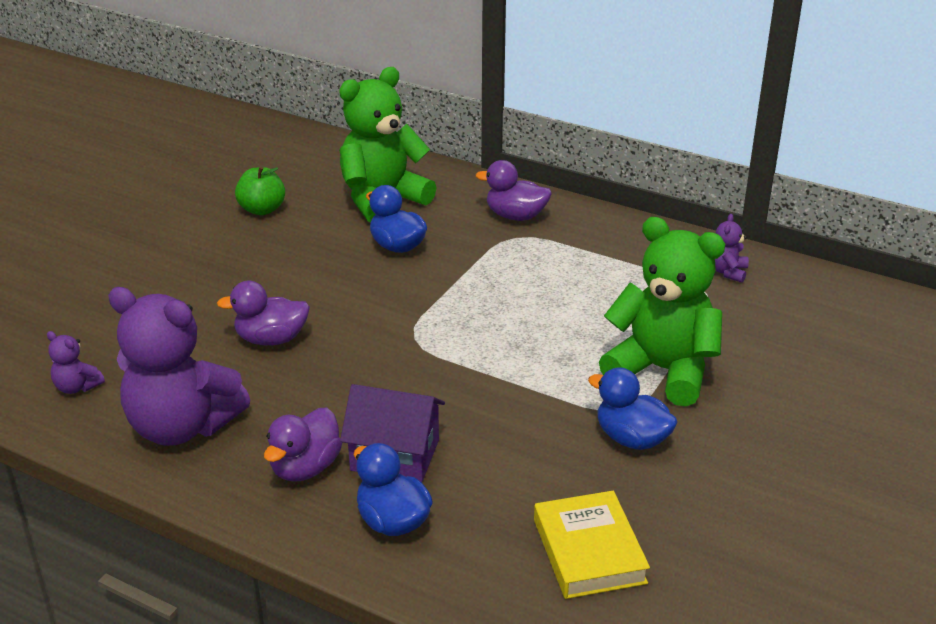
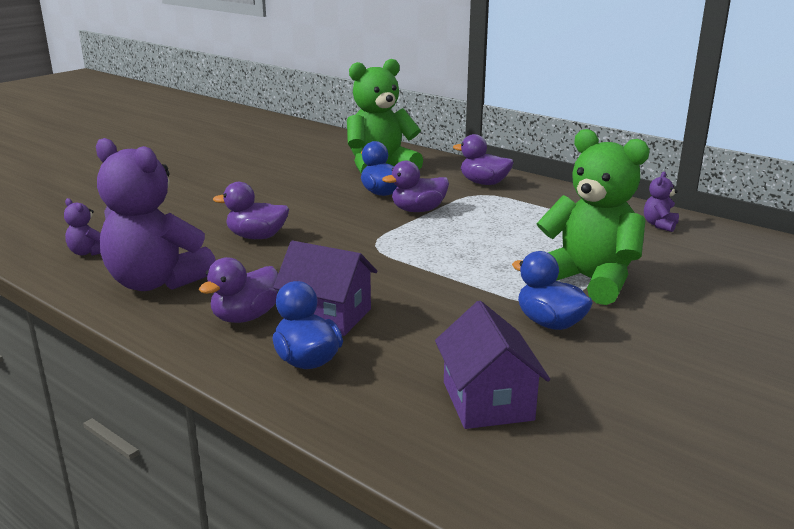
camera: 10 degrees right, 10 degrees down
green apple [235,166,285,215] -> none
yellow book [534,491,650,599] -> purple house [435,301,550,429]
none -> purple duck [382,161,449,212]

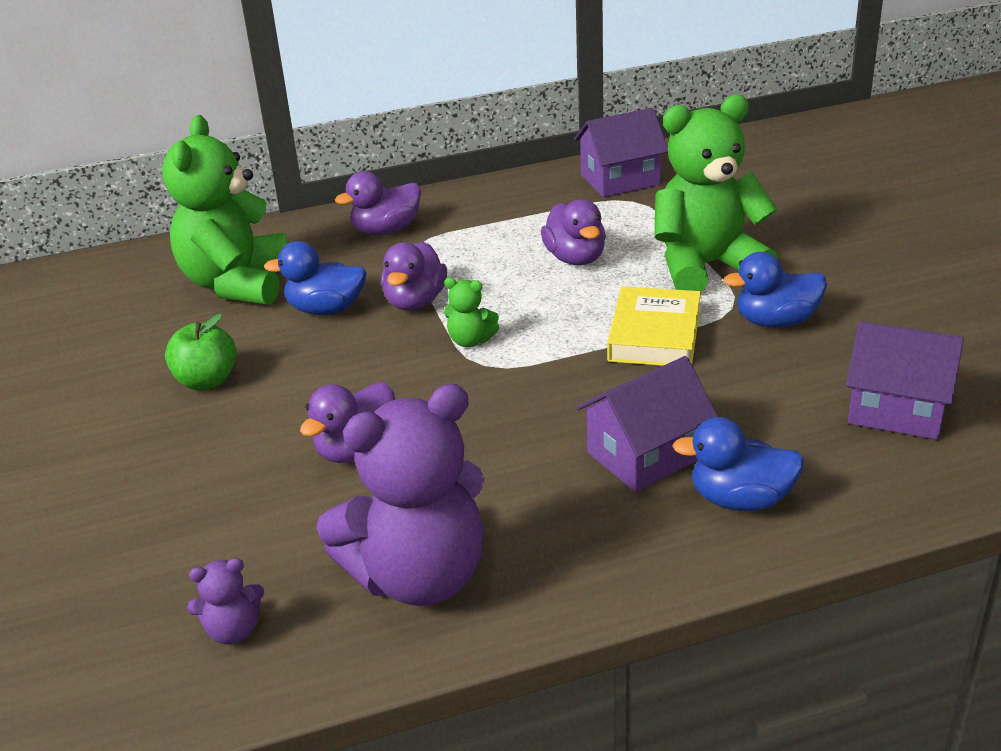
camera: 55 degrees left, 10 degrees up
purple duck [199,257,278,323] -> purple duck moved to [541,199,606,265]
purple teddy bear [644,172,679,232] -> purple house [574,108,668,197]
none -> green apple [165,314,237,390]
none -> green teddy bear [444,277,499,347]
none -> yellow book [607,286,701,366]

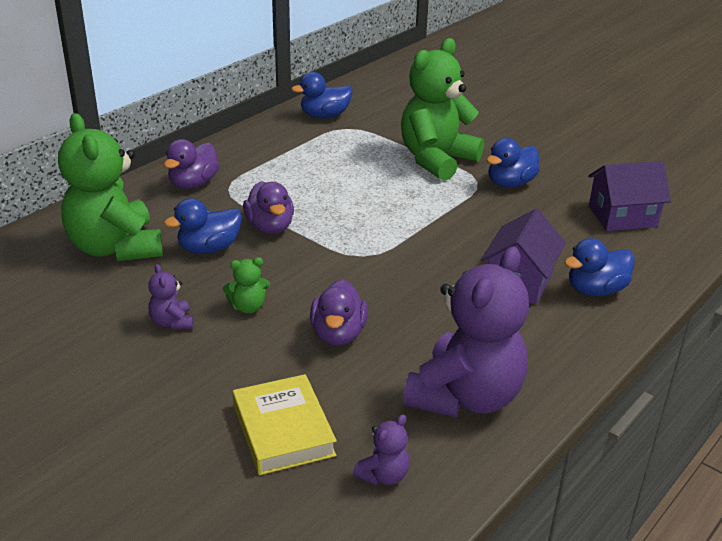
camera: 35 degrees left, 0 degrees up
green apple [165,314,237,390] -> purple teddy bear [148,264,193,330]
green teddy bear [444,277,499,347] -> green teddy bear moved to [223,257,270,314]
purple duck [541,199,606,265] -> none
purple house [574,108,668,197] -> blue duck [291,72,352,119]
yellow book [607,286,701,366] -> yellow book moved to [233,374,337,475]

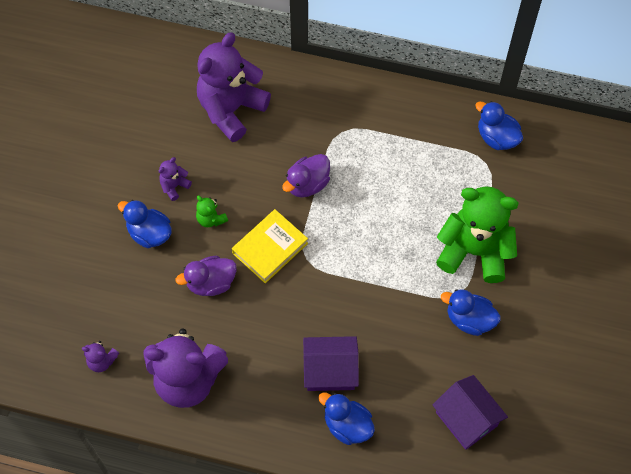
camera: 65 degrees right, 30 degrees up
green teddy bear [58,113,163,261] -> purple teddy bear [197,32,271,142]
purple duck [164,139,219,189] -> none
blue duck [164,198,242,254] -> blue duck moved to [118,200,172,248]
yellow book [233,374,337,475] -> yellow book moved to [232,209,308,284]

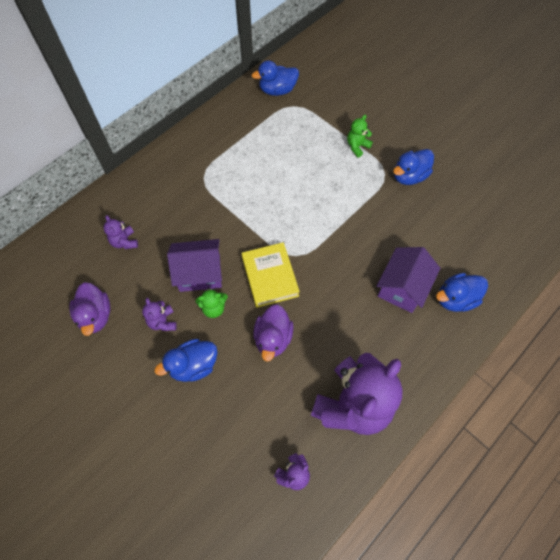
camera: 60 degrees left, 0 degrees up
purple teddy bear [197,32,271,142] -> purple teddy bear [103,215,138,249], size x0.42
purple duck [282,154,330,198] -> purple duck moved to [69,282,110,336]
purple house [433,375,508,450] -> purple house moved to [167,239,222,292]
green teddy bear [436,187,518,283] -> green teddy bear [347,115,373,157], size x0.42

